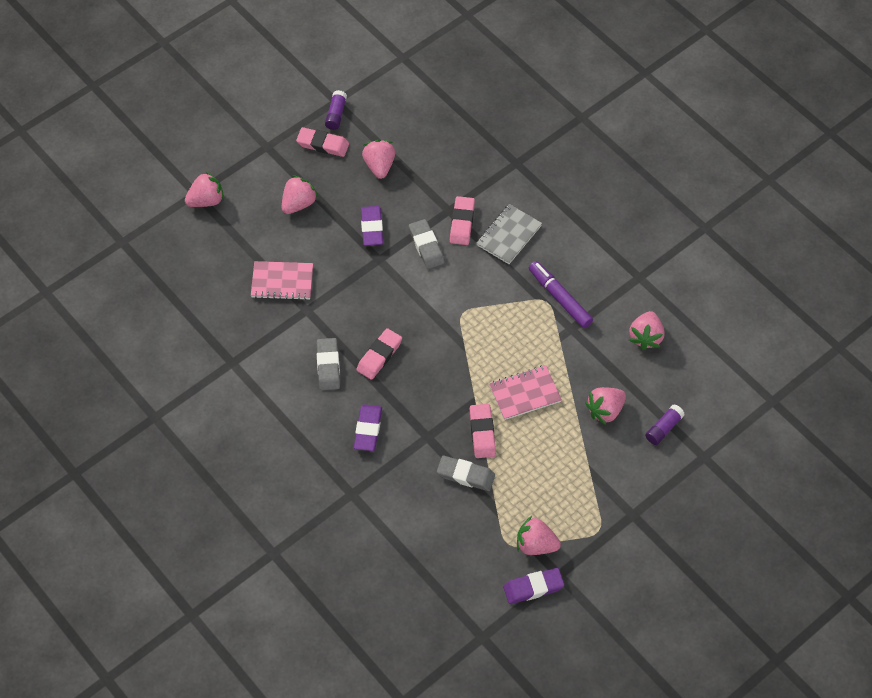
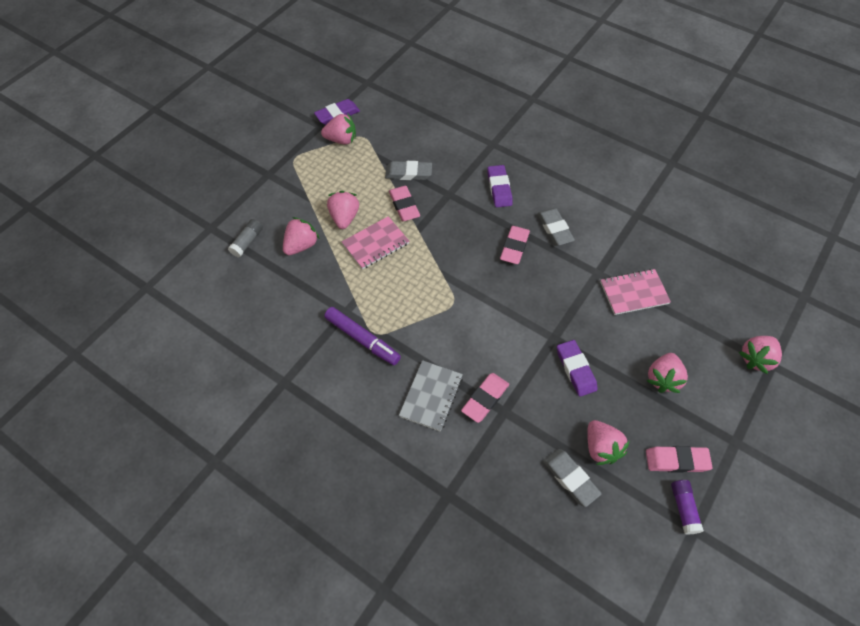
camera: 165 degrees right, 0 degrees up
grey eraser [409,219,444,269] -> grey eraser moved to [543,449,602,507]
pink eraser [450,196,475,245] -> pink eraser turned 45 degrees clockwise [461,373,509,423]
pink strawberry [629,311,665,350] -> pink strawberry moved to [327,191,359,229]
purple glue stick [645,405,685,445] -> grey glue stick [228,219,263,257]

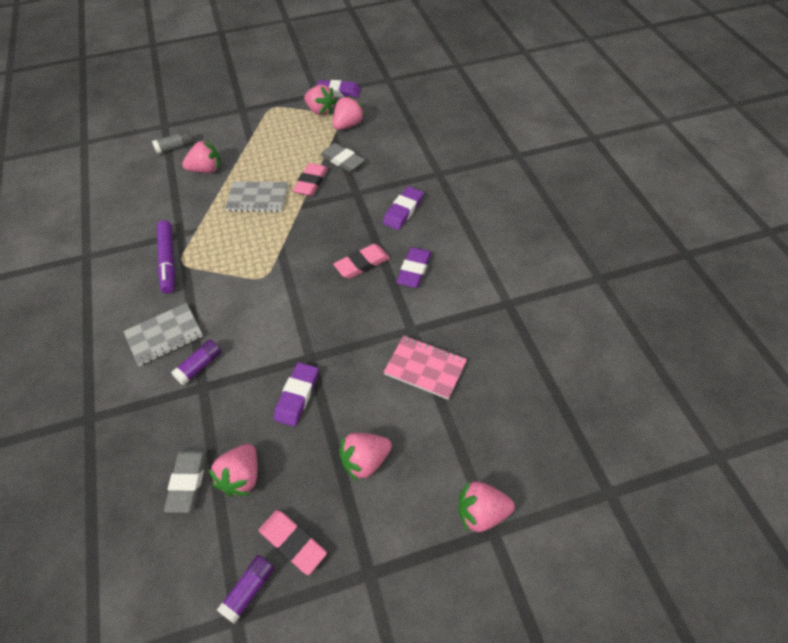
camera: 40 degrees right, 5 degrees down
pink strawberry [327,191,359,229] -> pink strawberry moved to [333,96,365,130]
pink notebook [342,216,409,269] -> grey notebook [225,181,288,212]
pink eraser [461,373,509,423] -> purple glue stick [171,340,221,385]
grey eraser [537,208,575,246] -> purple eraser [396,247,431,288]

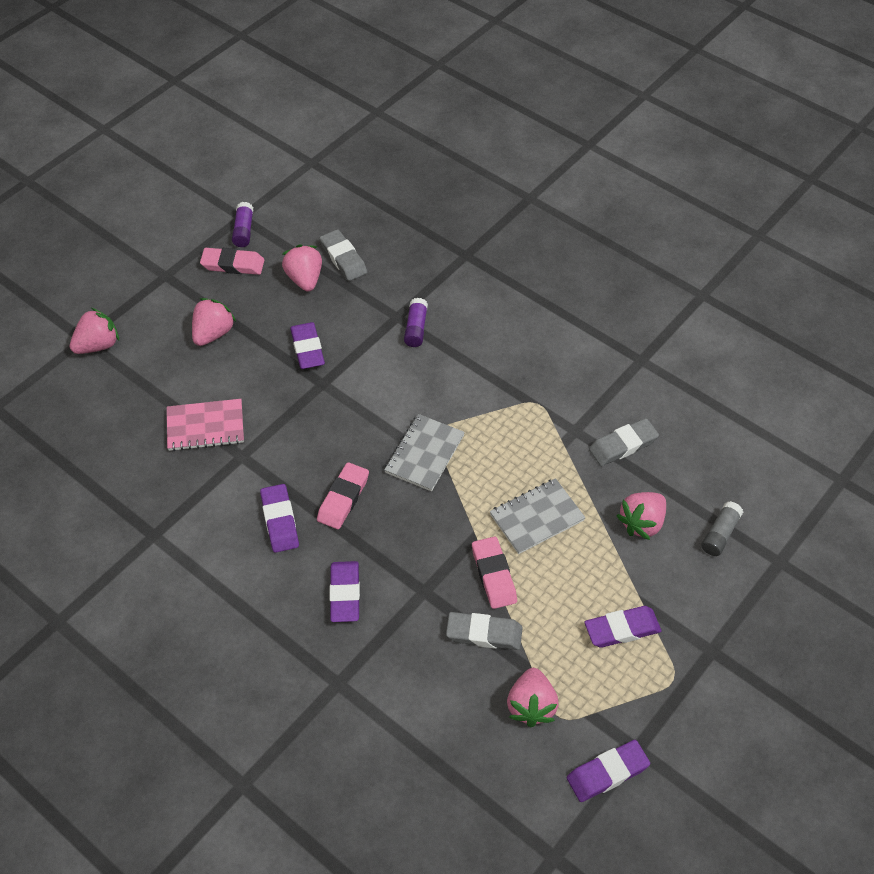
camera: 145 degrees right, 0 degrees up
grey notebook [123,303,203,366] -> grey notebook moved to [384,414,465,491]
purple marker [157,220,175,294] -> none
pink strawberry [304,85,337,116] -> none
none -> purple eraser [585,606,661,647]
none -> grey eraser [589,418,659,466]

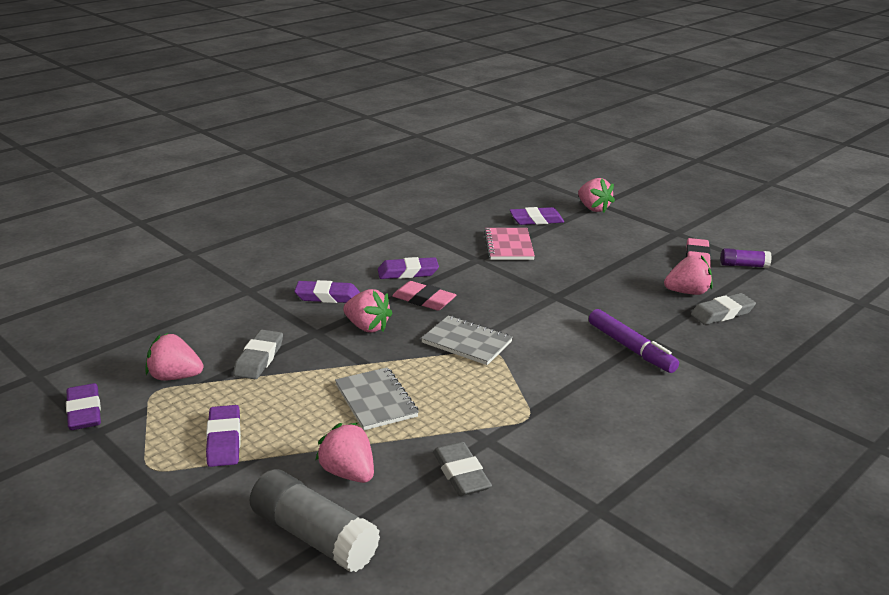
camera: 95 degrees right, 25 degrees down
pink strawberry [192,298,236,346] -> pink strawberry moved to [343,289,393,332]
purple eraser [290,322,325,369] -> purple eraser moved to [509,207,564,225]
purple glue stick [404,298,428,347] -> purple marker [589,309,679,373]
pink eraser [472,536,517,609] -> none
grey glue stick [701,501,743,556] -> grey glue stick [249,469,380,572], size x1.85

